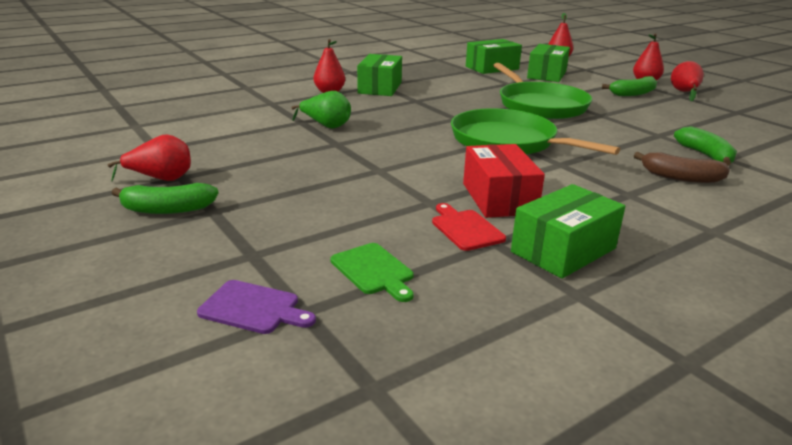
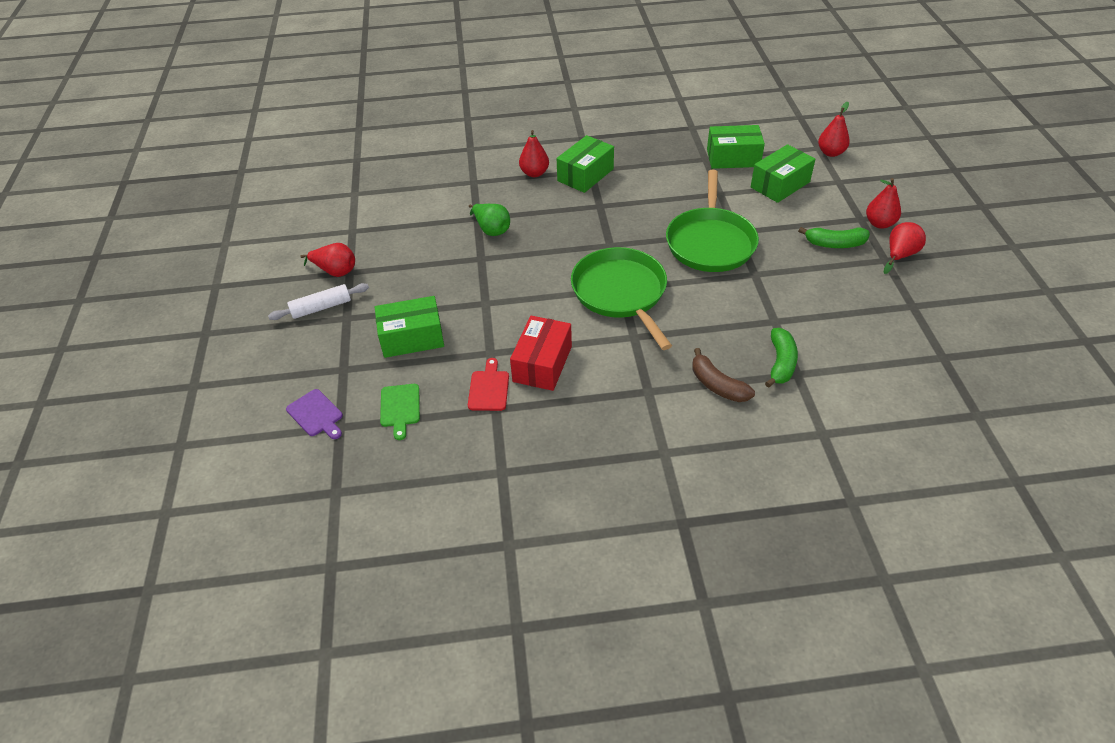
camera: 30 degrees right, 20 degrees up
green banana [112,183,219,214] -> white rolling pin [268,283,369,320]
green box [511,184,625,279] -> green box moved to [375,296,444,358]

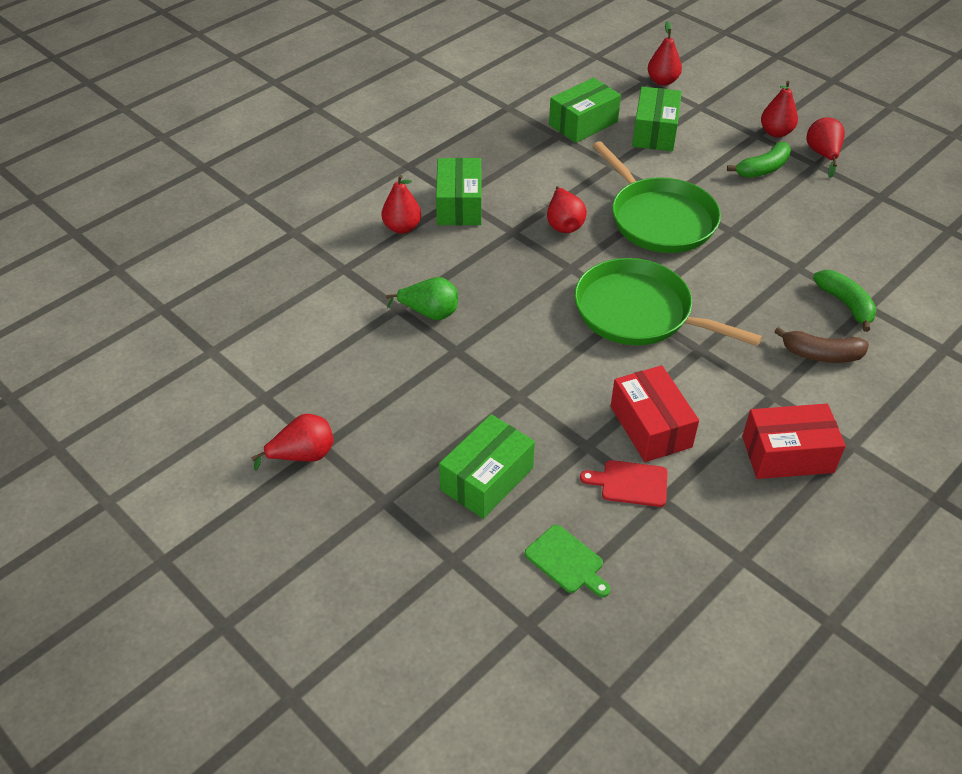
camera: 40 degrees left, 0 degrees up
white rolling pin [268,283,369,320] -> none
purple cutting board [286,389,343,439] -> none
red cutting board [468,358,509,411] -> red cutting board turned 45 degrees counterclockwise [580,460,668,507]
none -> red pear [547,186,587,233]
none -> red box [742,404,846,479]

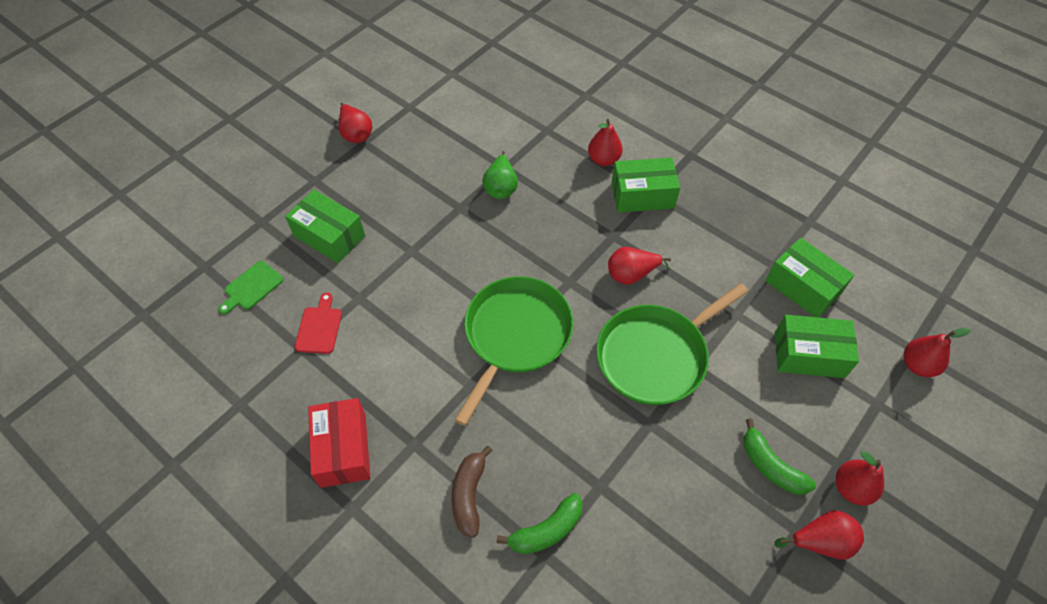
camera: 85 degrees right, 10 degrees up
red box [611,365,699,462] -> none

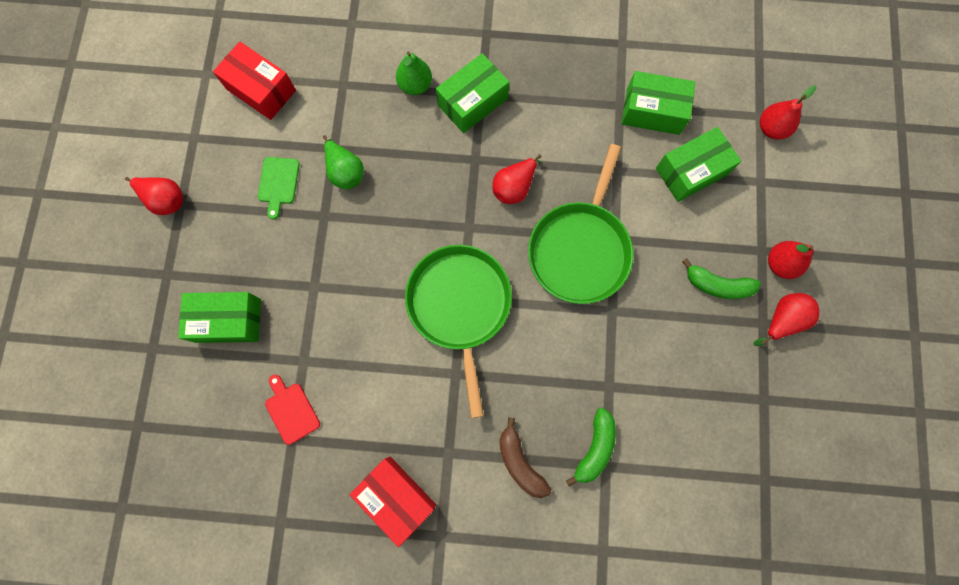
camera: 35 degrees left, 20 degrees up
green cutting board [218,261,283,314] -> green cutting board moved to [258,157,300,219]
red pear [588,119,622,166] -> green pear [396,51,432,95]
none -> red box [213,42,296,120]

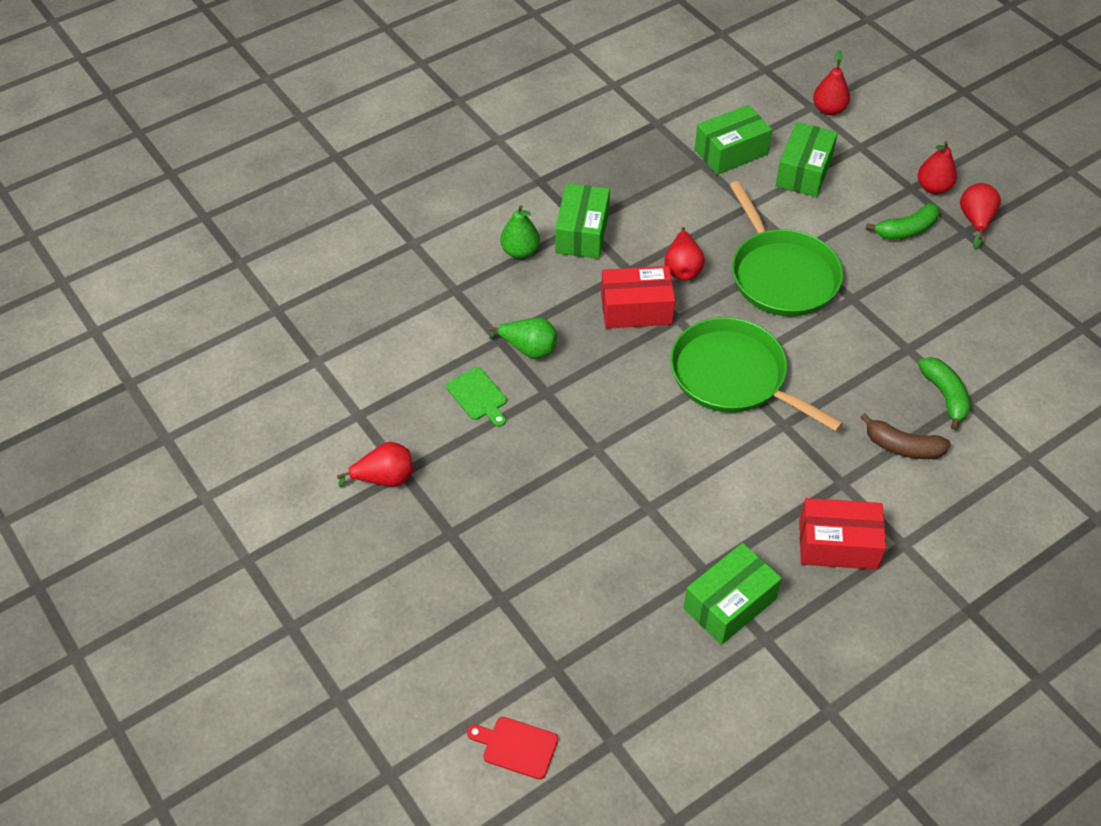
camera: 40 degrees left, 25 degrees down
green box [178,292,261,343] -> green box moved to [684,543,782,645]
red box [213,42,296,120] -> red box moved to [601,266,675,329]
red cutting board [265,375,320,445] -> red cutting board moved to [467,717,558,779]

